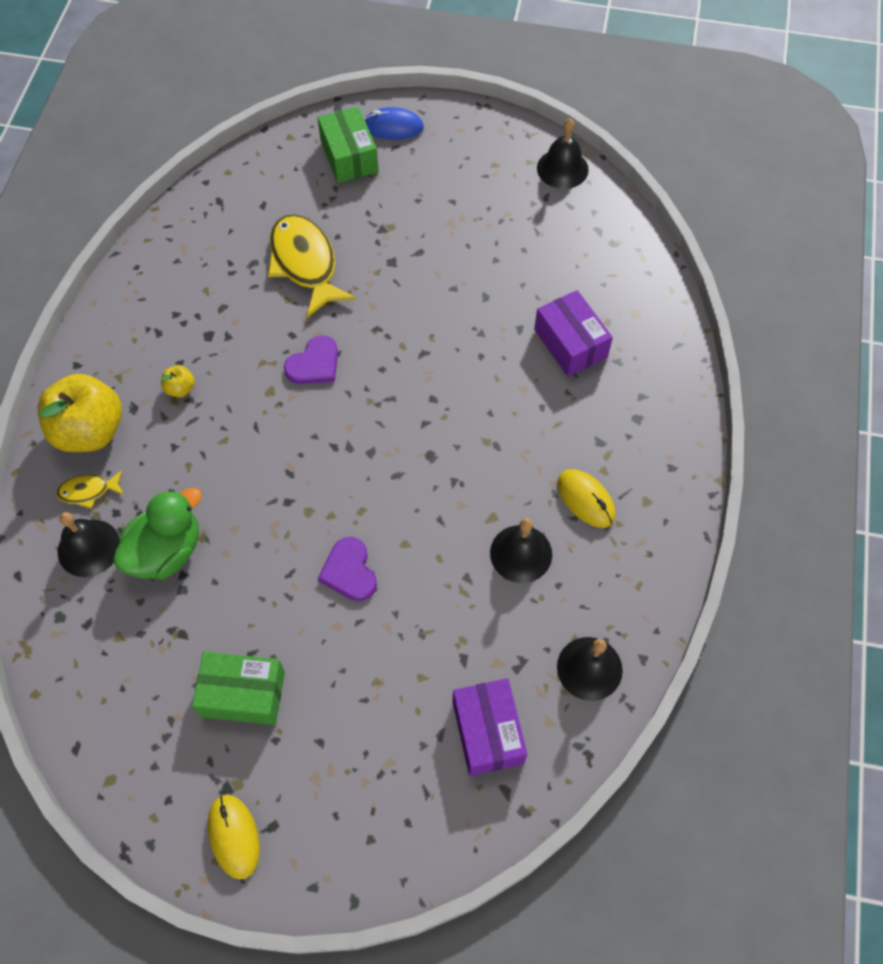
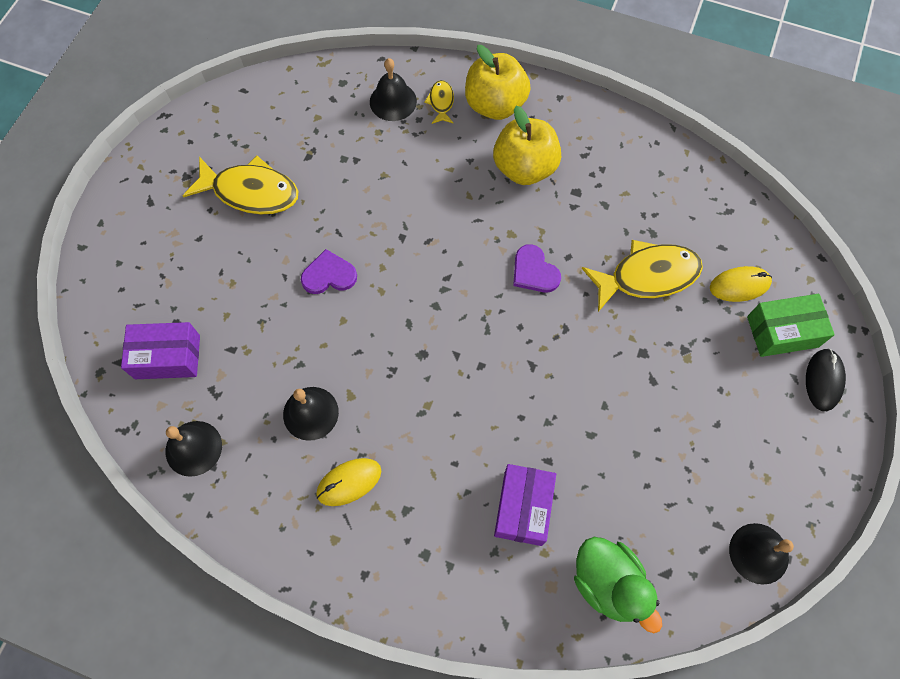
camera: 100 degrees right, 5 degrees up
green duck [113,488,202,579] -> green duck moved to [574,537,662,633]
yellow apple [161,365,195,398] -> yellow apple [493,106,561,185], size x2.37
green box [192,652,285,725] -> yellow fish [183,156,298,214]
yellow mouse [208,794,260,880] -> yellow mouse moved to [710,266,772,302]
blue mouse [364,107,424,140] -> black mouse [806,349,846,411]
purple box [534,290,613,377] -> purple box turned 60 degrees counterclockwise [494,464,556,546]

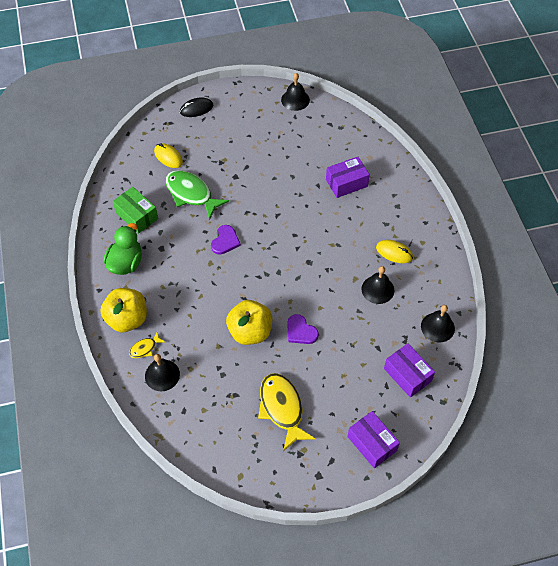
camera: 125 degrees left, 10 degrees down
yellow apple [493,106,561,185] -> yellow apple moved to [226,300,272,345]
green duck [574,537,662,633] -> green duck moved to [103,223,142,275]
yellow fish [582,240,703,312] -> green fish [165,170,229,220]
green box [747,294,835,357] -> green box moved to [113,187,158,234]
none -> purple box [347,411,400,468]

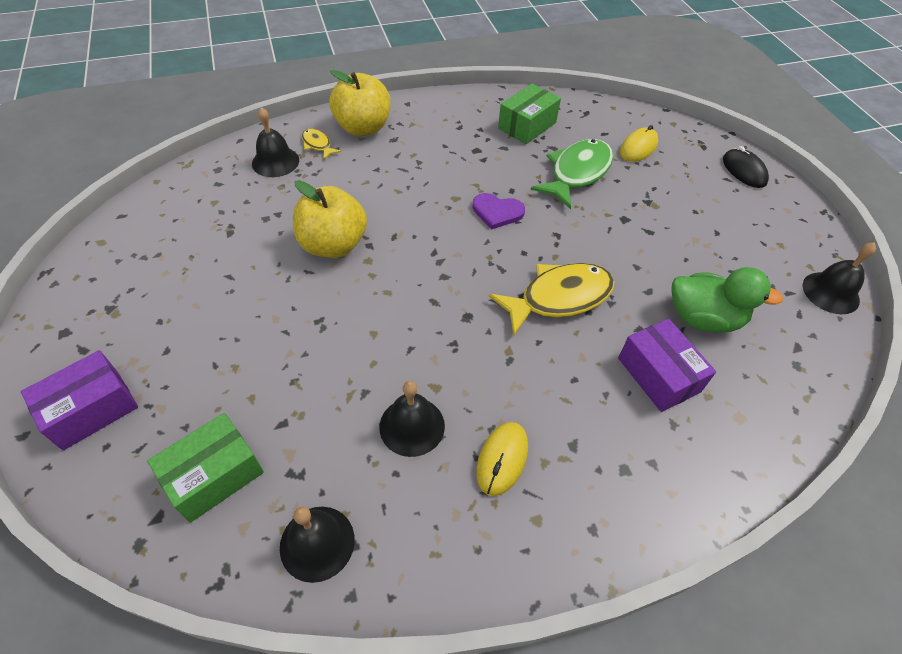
camera: 85 degrees right, 5 degrees down
green duck [103,223,142,275] -> green duck moved to [671,267,783,333]
yellow fish [258,373,316,451] -> yellow fish moved to [489,263,614,337]
purple heart [287,314,319,344] -> none
purple box [384,343,435,398] -> green box [147,413,264,523]

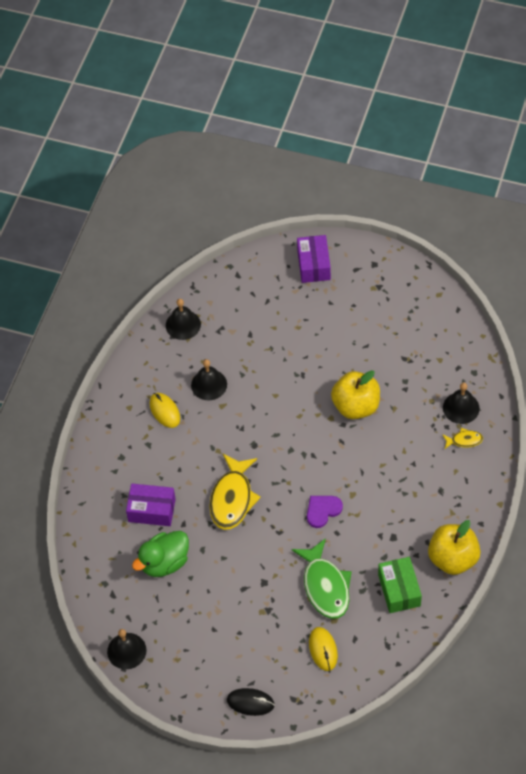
camera: 130 degrees right, 5 degrees up
green box [147,413,264,523] -> none
yellow apple [329,70,391,136] -> yellow apple moved to [428,520,481,575]

